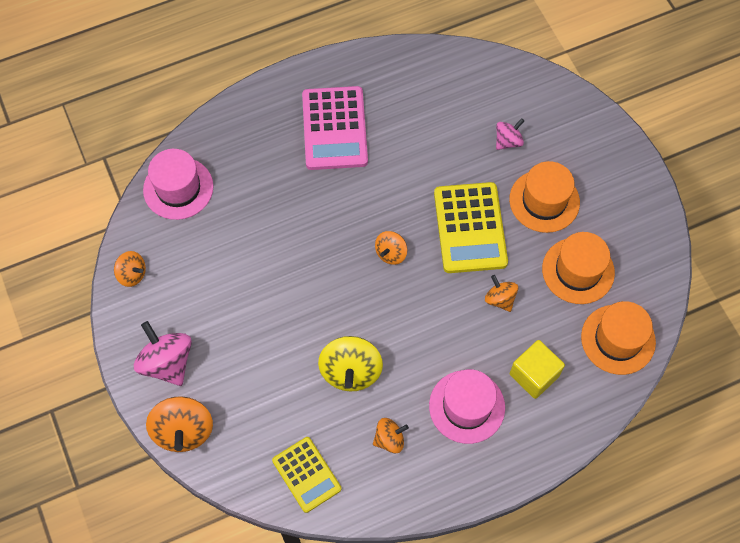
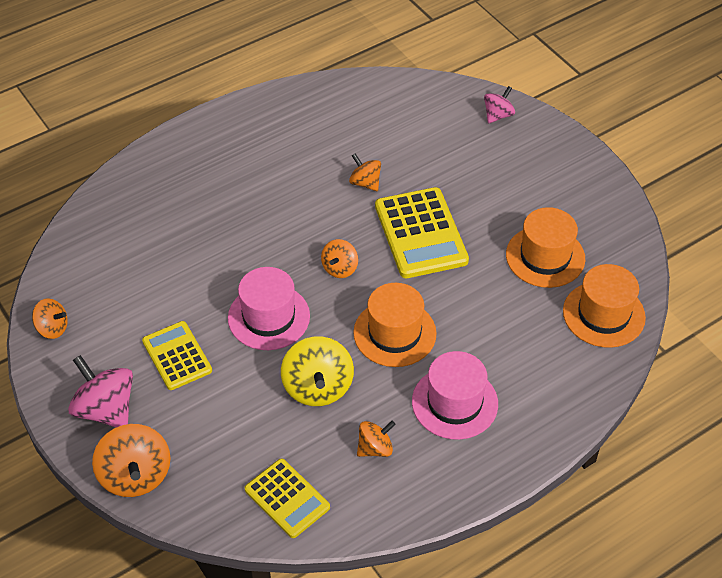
camera: 10 degrees left, 15 degrees down
pink hat [143,149,213,220] -> pink hat moved to [228,267,310,350]
pink calculator [302,86,368,170] -> none
orange spinning top [485,275,518,312] -> orange spinning top moved to [349,153,381,191]
pink spinning top [496,118,524,150] -> pink spinning top moved to [484,86,515,124]
orange hat [509,161,580,233] -> orange hat moved to [353,283,437,367]
yellow cube [510,340,565,399] -> none
none -> yellow calculator [142,321,212,390]

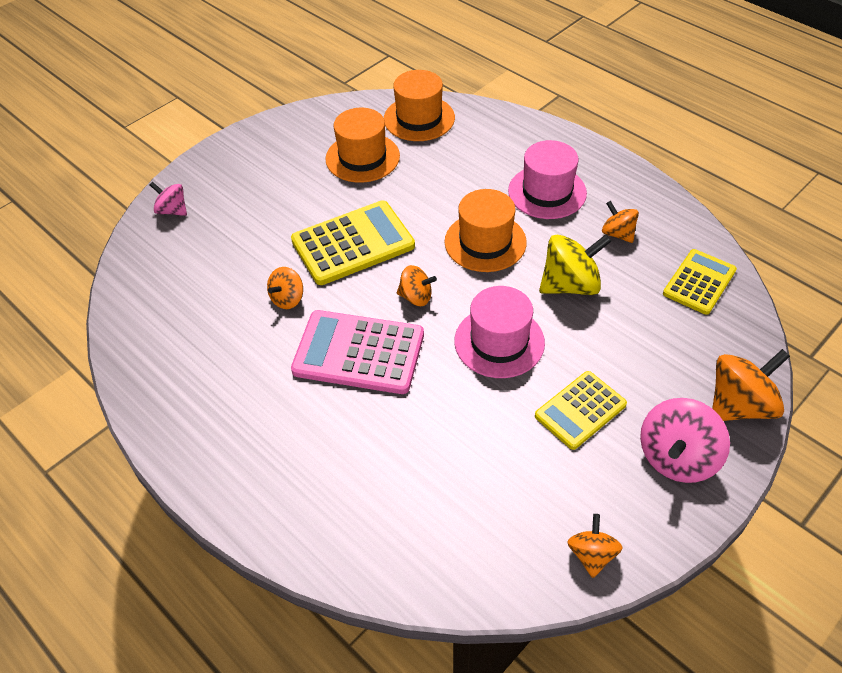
camera: 100 degrees left, 0 degrees up
none -> pink calculator [291,310,424,394]

